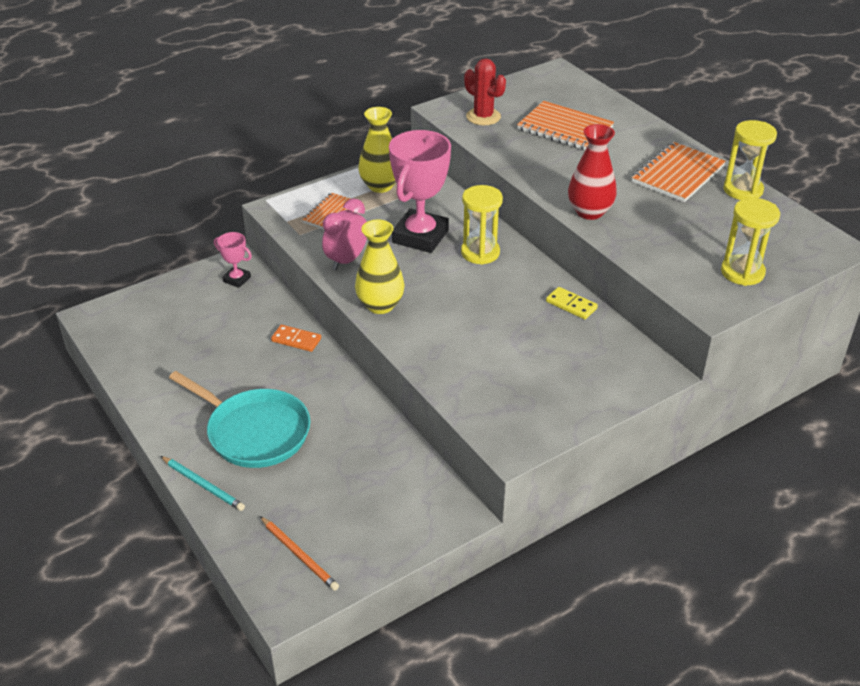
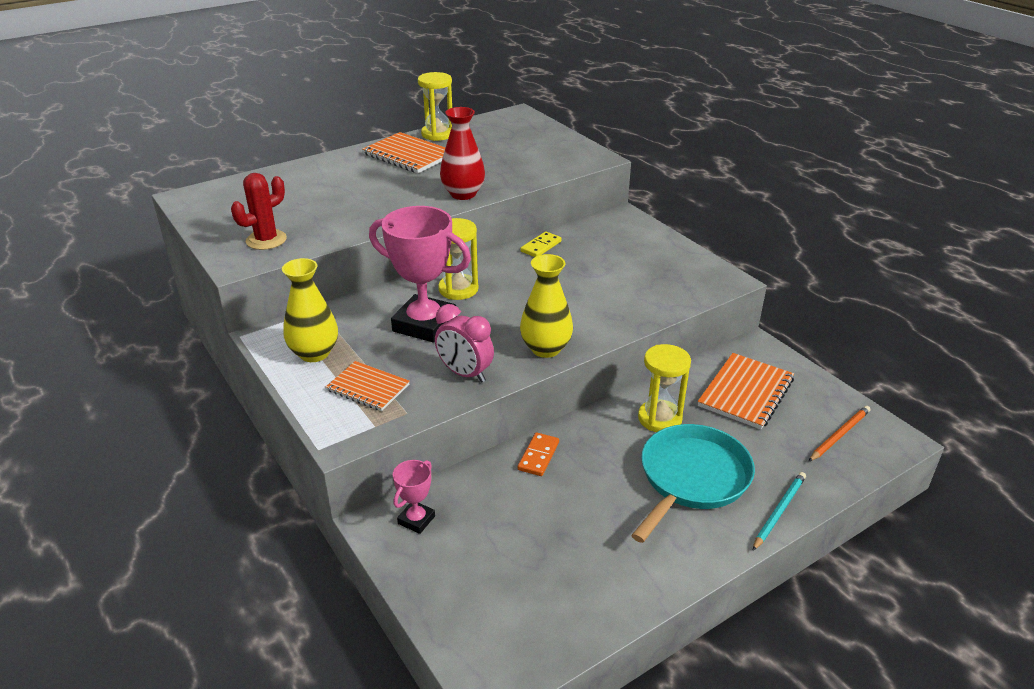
camera: 90 degrees left, 5 degrees down
orange notebook [517,101,614,150] -> orange notebook moved to [698,353,794,429]
yellow hourglass [721,198,780,286] -> yellow hourglass moved to [638,344,691,432]

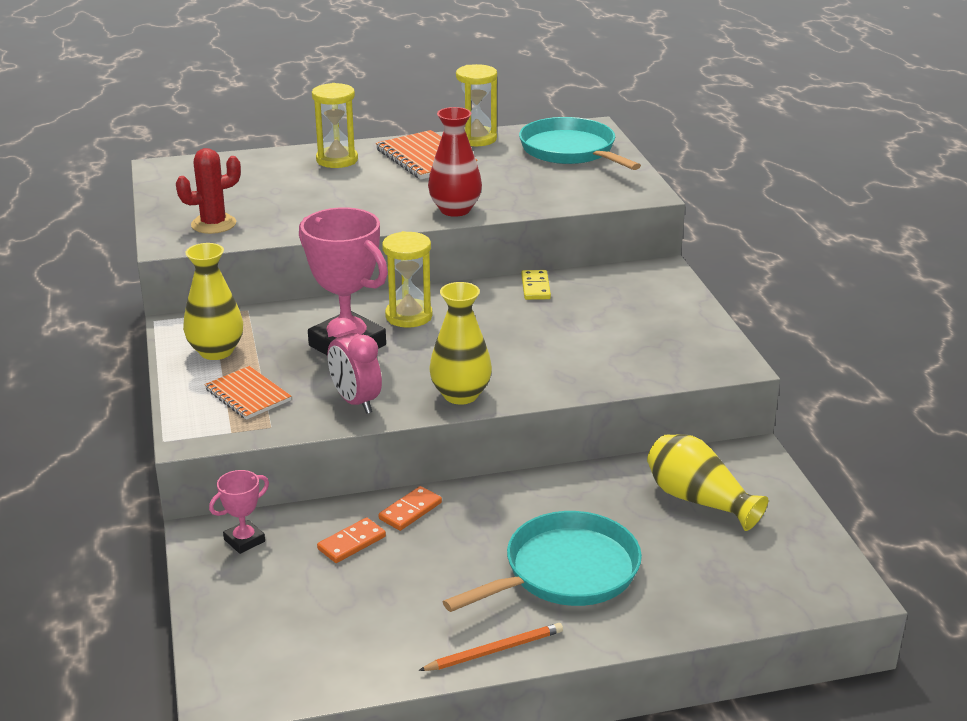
camera: 20 degrees right, 5 degrees down
yellow domino [520,231,562,257] -> yellow domino turned 60 degrees counterclockwise [521,270,551,300]
yellow hourglass [638,344,691,432] -> yellow hourglass moved to [312,83,358,168]
orange notebook [698,353,794,429] -> yellow vase [647,434,768,531]
turquoise pencil [753,472,806,550] -> none
orange pencil [808,406,870,462] -> orange pencil moved to [418,623,563,671]
none -> orange domino [317,518,386,563]
none -> turquoise pan [519,117,641,170]

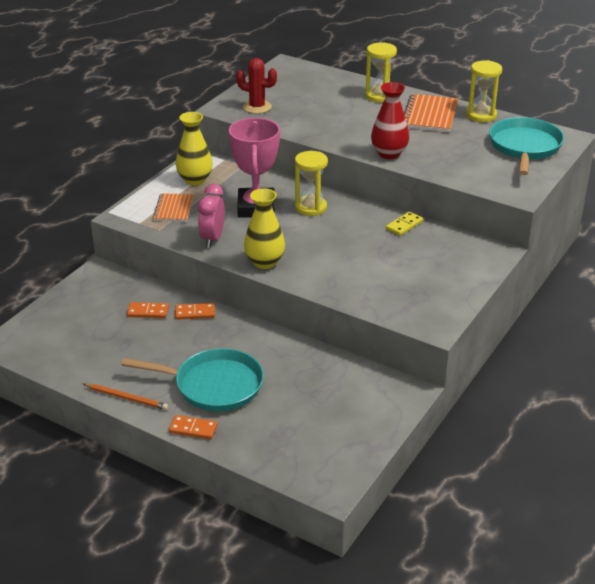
camera: 45 degrees right, 5 degrees up
pink trophy [209,470,269,554] -> none
yellow vase [647,434,768,531] -> none
none -> orange domino [169,415,218,439]

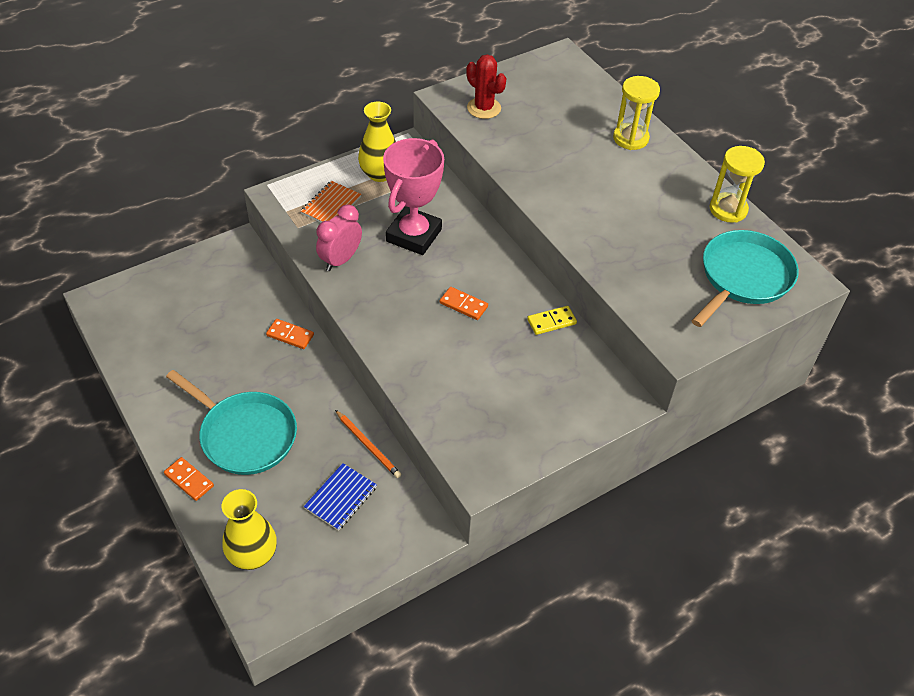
camera: 25 degrees right, 15 degrees up
orange pencil [83,384,168,410] -> orange pencil moved to [335,410,401,478]
orange domino [127,302,169,318] -> orange domino moved to [440,287,488,320]
yellow vase [244,188,285,269] -> yellow vase moved to [222,489,277,570]
yellow hourglass [295,151,328,216] -> none
red vase [371,82,409,159] -> none
orange notebook [404,94,458,132] -> none
none -> blue notebook [304,463,377,531]

